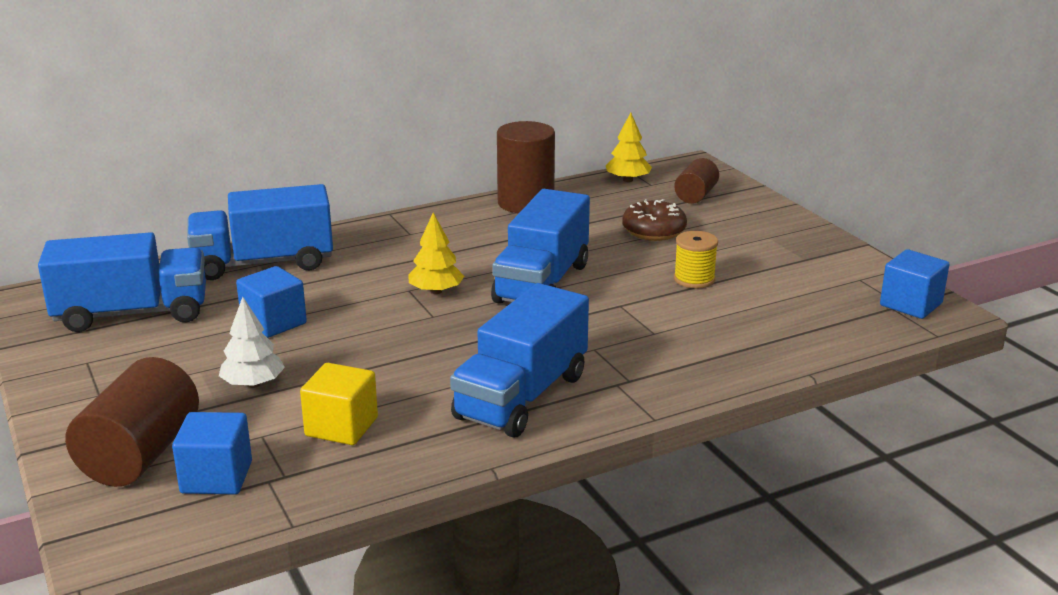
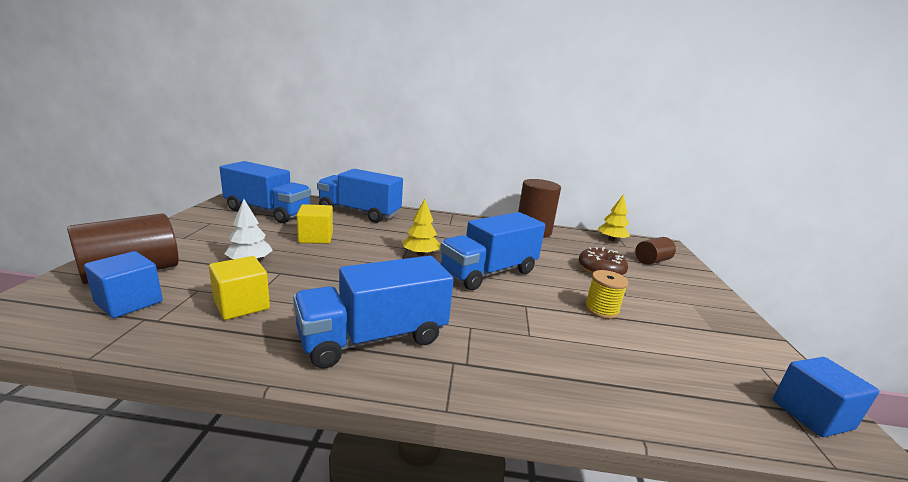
camera: 30 degrees right, 5 degrees down
blue cube [236,266,307,338] -> yellow cube [296,204,333,244]

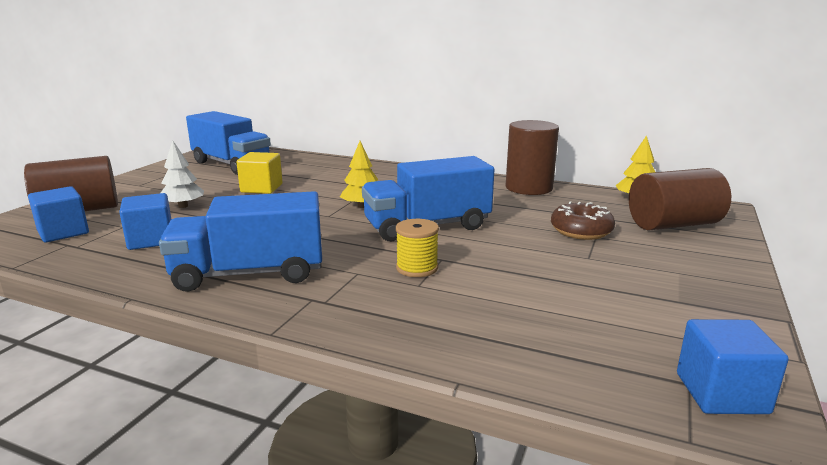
camera: 20 degrees right, 0 degrees up
yellow cube [209,256,270,320] -> blue cube [119,193,172,250]
blue truck [317,169,403,223] -> none
yellow spool [585,270,628,319] -> yellow spool moved to [396,219,439,277]
brown cylinder [635,237,676,265] -> brown cylinder [629,168,731,231], size x1.71

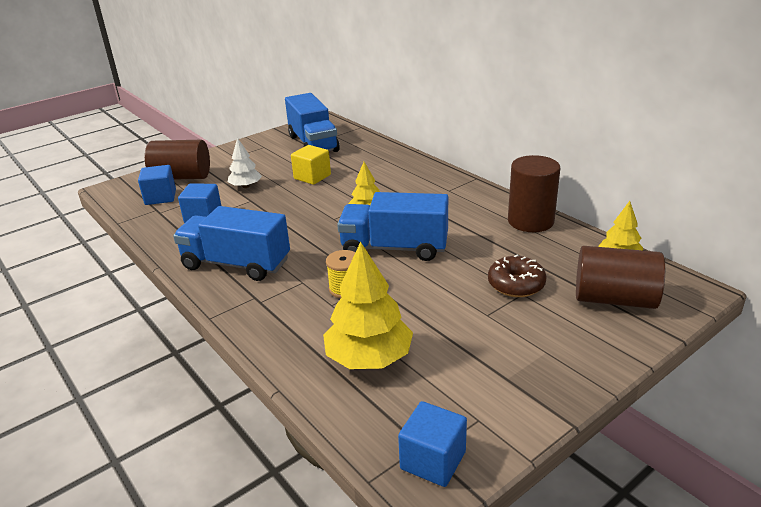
camera: 30 degrees right, 10 degrees up
none -> yellow tree [323,242,413,369]

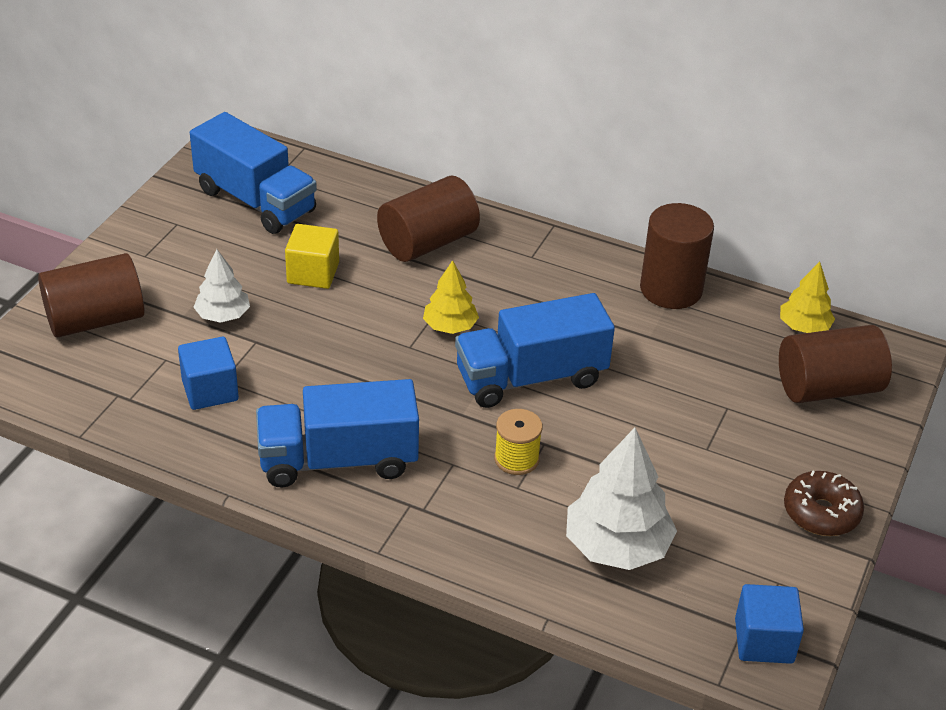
camera: 30 degrees left, 10 degrees up
blue cube [138,165,176,205] -> none
yellow tree [323,242,413,369] -> white tree [566,428,677,570]
brown donut [488,254,547,297] -> brown donut moved to [784,471,864,536]
none -> brown cylinder [377,176,480,262]

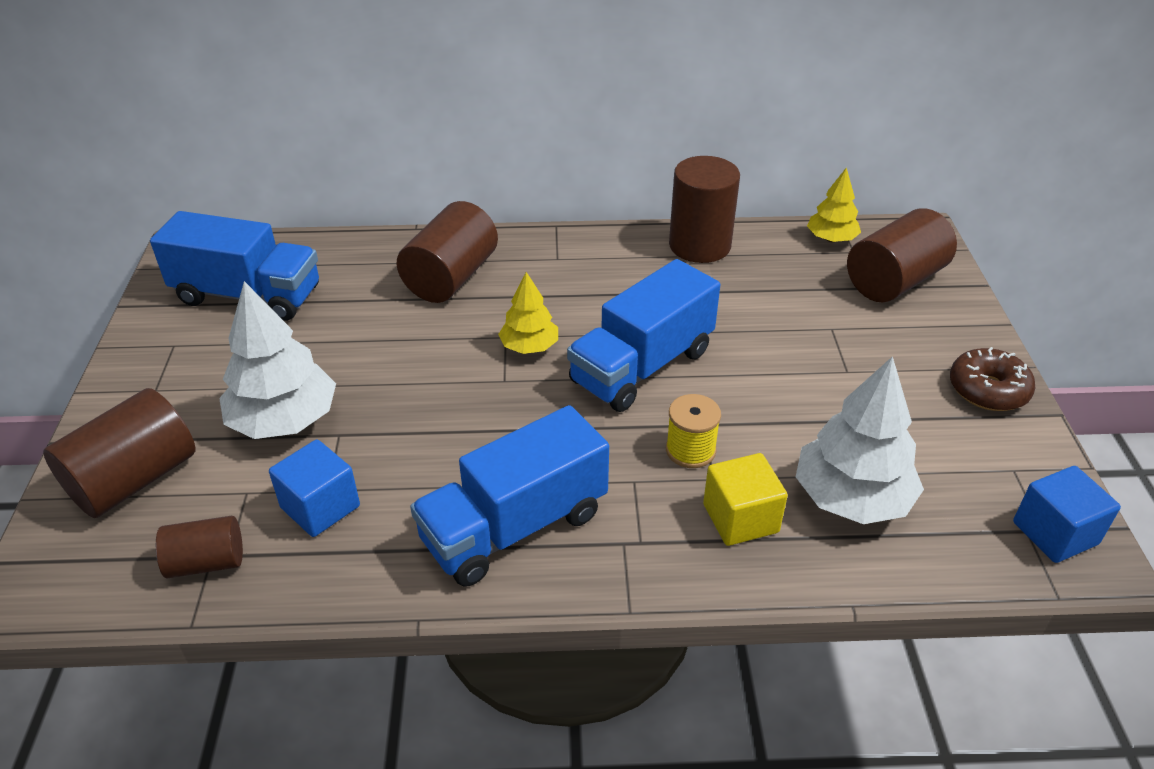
camera: 25 degrees left, 0 degrees up
white tree [193,249,250,323] -> white tree [219,281,336,439], size x1.72
yellow cube [285,224,339,289] -> yellow cube moved to [703,453,788,546]
none -> brown cylinder [156,516,243,578]

